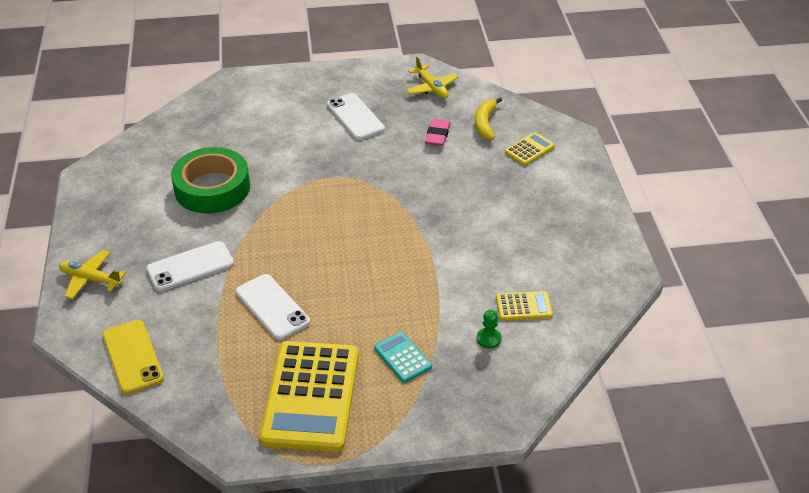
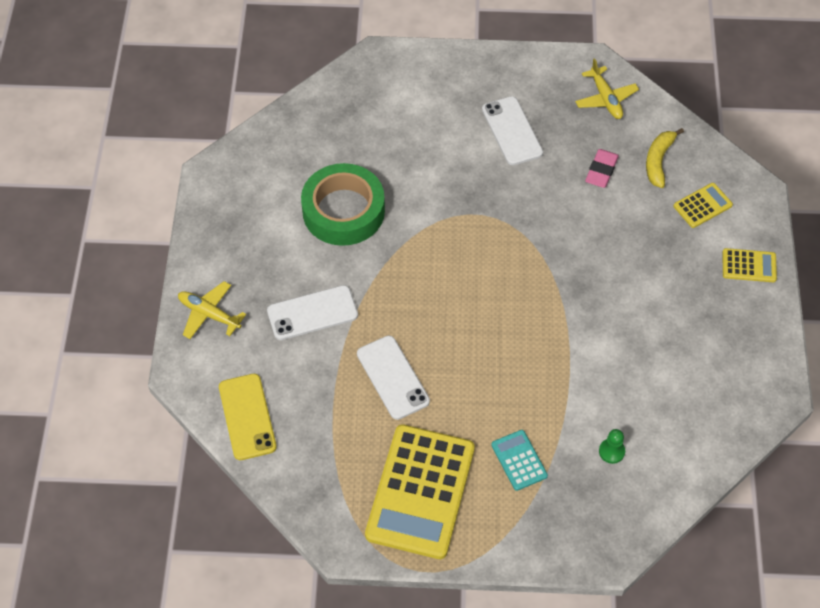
camera: 10 degrees right, 15 degrees up
yellow calculator [496,291,553,321] -> yellow calculator moved to [722,248,777,282]

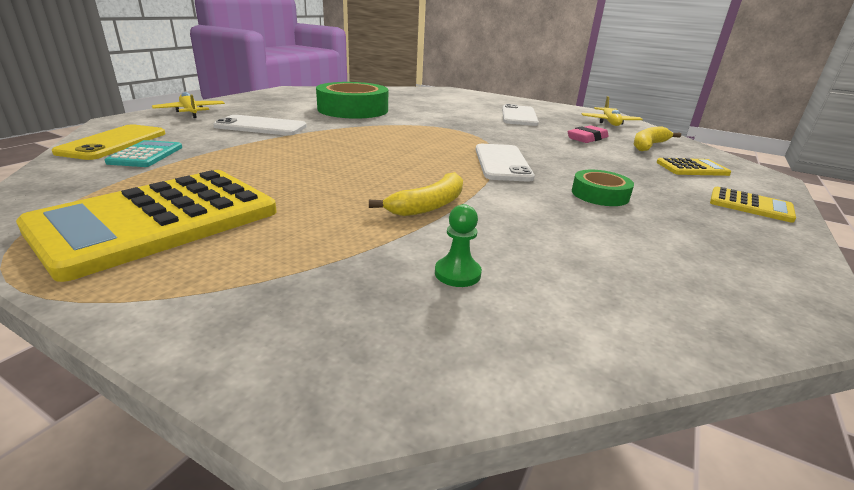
camera: 25 degrees right, 30 degrees down
white phone [357,336,430,420] -> white phone moved to [476,144,535,181]
turquoise calculator [491,430,548,491] -> turquoise calculator moved to [105,140,182,167]
none -> yellow banana [369,172,463,216]
none -> green tape [572,170,634,206]

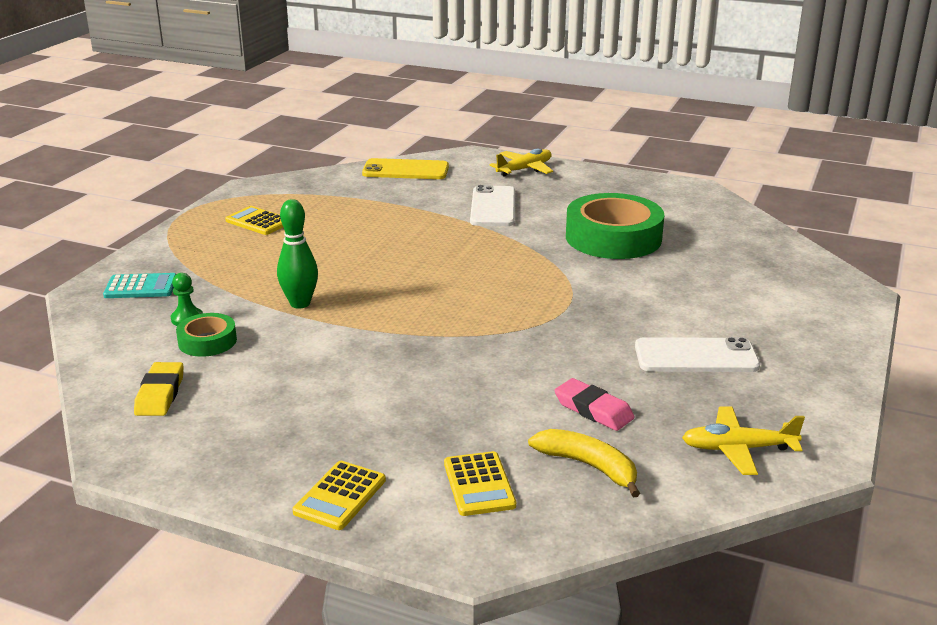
camera: 85 degrees right, 0 degrees up
yellow calculator [16,170,277,282] -> yellow calculator [225,206,283,235], size x0.45
turquoise calculator [105,140,182,167] -> turquoise calculator moved to [103,273,176,298]
yellow banana [369,172,463,216] -> green bowling pin [277,199,318,309]
white phone [476,144,535,181] -> none
green tape [572,170,634,206] -> green tape moved to [176,313,237,357]
none -> yellow eraser [134,362,184,416]

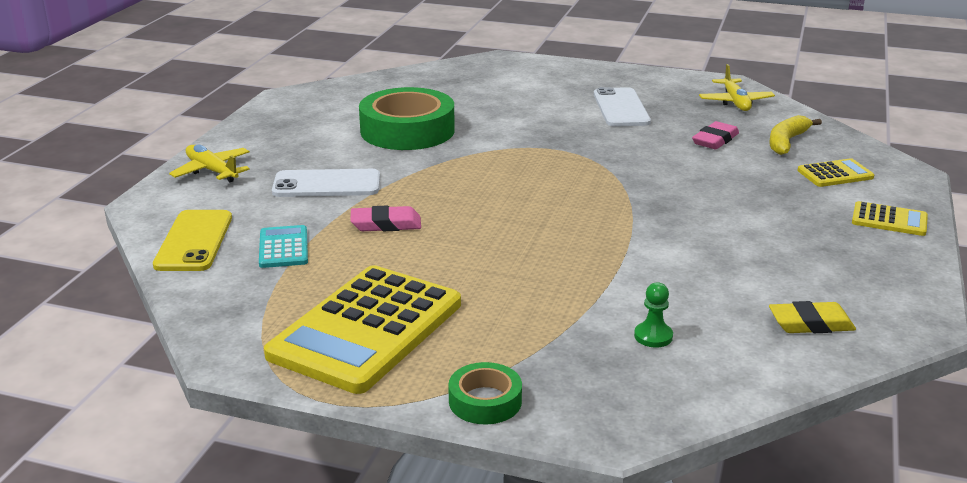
camera: 95 degrees left, 0 degrees up
turquoise calculator [103,273,176,298] -> turquoise calculator moved to [259,225,308,268]
green tape [176,313,237,357] -> green tape moved to [448,362,522,424]
yellow calculator [225,206,283,235] -> yellow calculator [264,265,461,394], size x2.22
green bowling pin [277,199,318,309] -> none
none -> pink eraser [350,206,421,231]

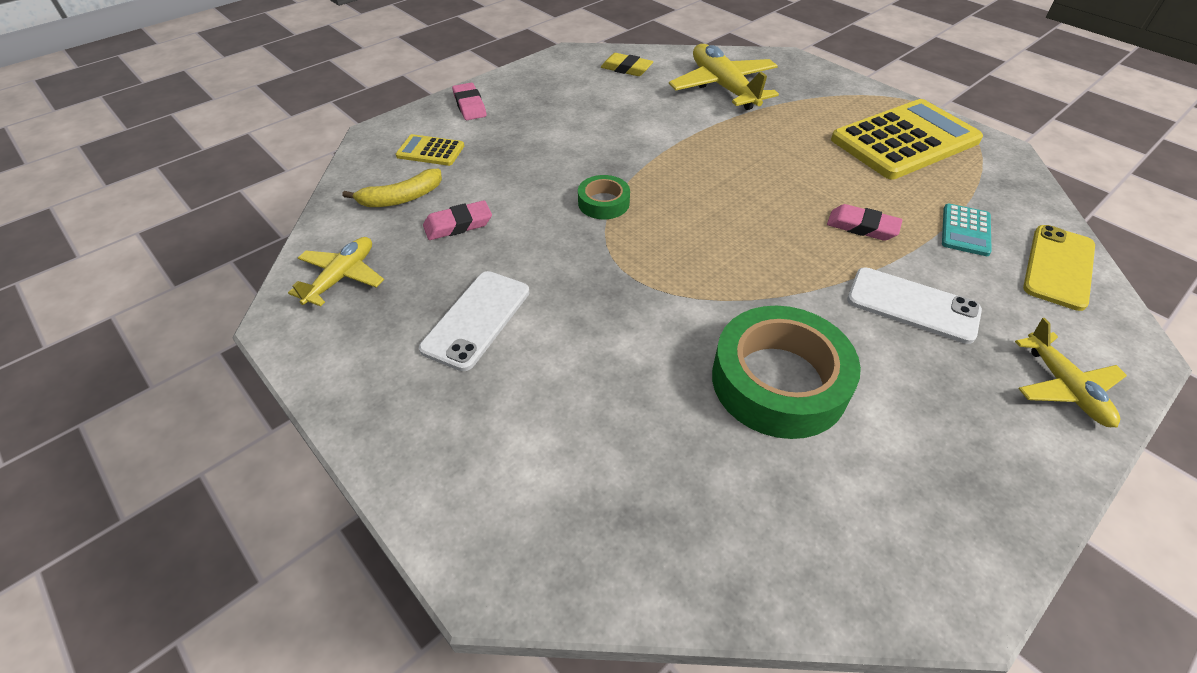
camera: 150 degrees left, 20 degrees up
green tape [448,362,522,424] -> green tape moved to [578,175,630,219]
green pawn [634,282,673,347] -> yellow plane [669,44,779,110]
yellow calculator [852,201,928,236] -> pink eraser [452,83,487,120]

